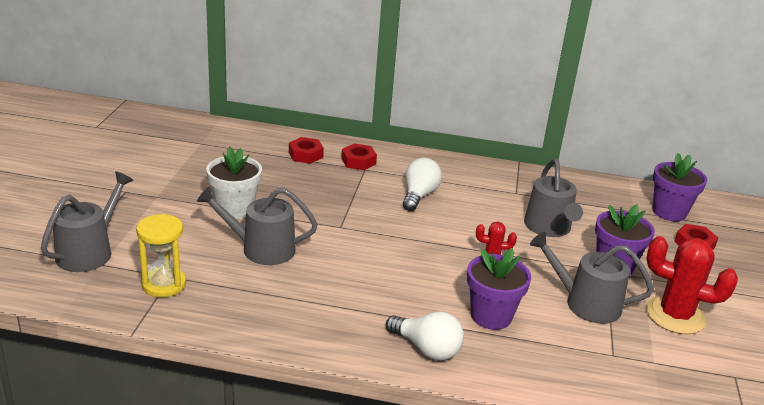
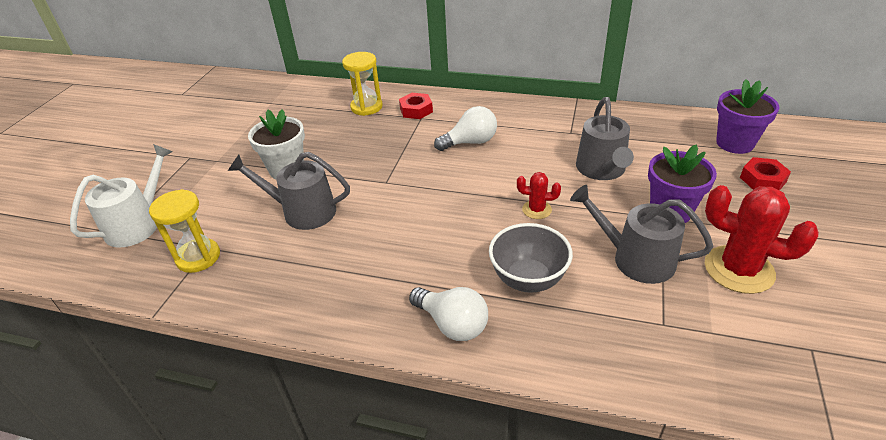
camera: 10 degrees right, 10 degrees up
grey watering can [41,172,133,272] -> white watering can [70,144,173,248]
red nut [289,137,324,164] -> yellow hourglass [342,52,383,116]
white light bulb [403,158,442,211] -> white light bulb turned 45 degrees clockwise [434,106,497,151]
purple flower pot [467,249,531,330] -> grey bowl [489,223,573,293]

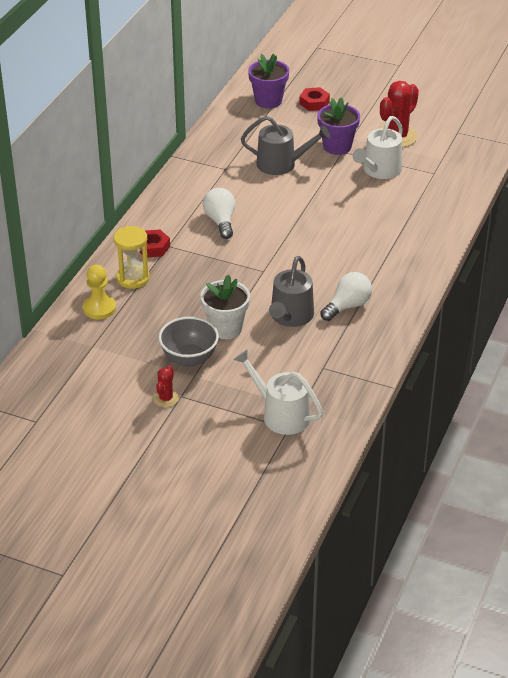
camera: 85 degrees left, 0 degrees up
yellow hourglass [149,189,220,273] -> none
white light bulb [409,287,488,341] -> white light bulb moved to [320,272,372,321]
grey bowl [489,223,573,293] -> grey bowl moved to [158,317,219,367]
red cactus [517,172,561,219] -> red cactus moved to [153,366,179,407]
grey watering can [570,185,713,284] -> white watering can [353,116,403,179]
none -> yellow pawn [83,265,116,319]

